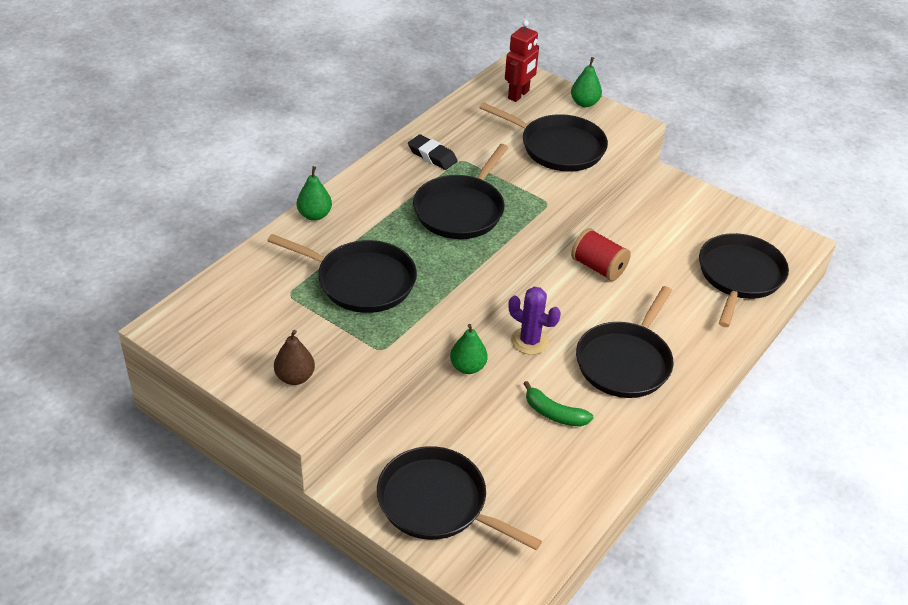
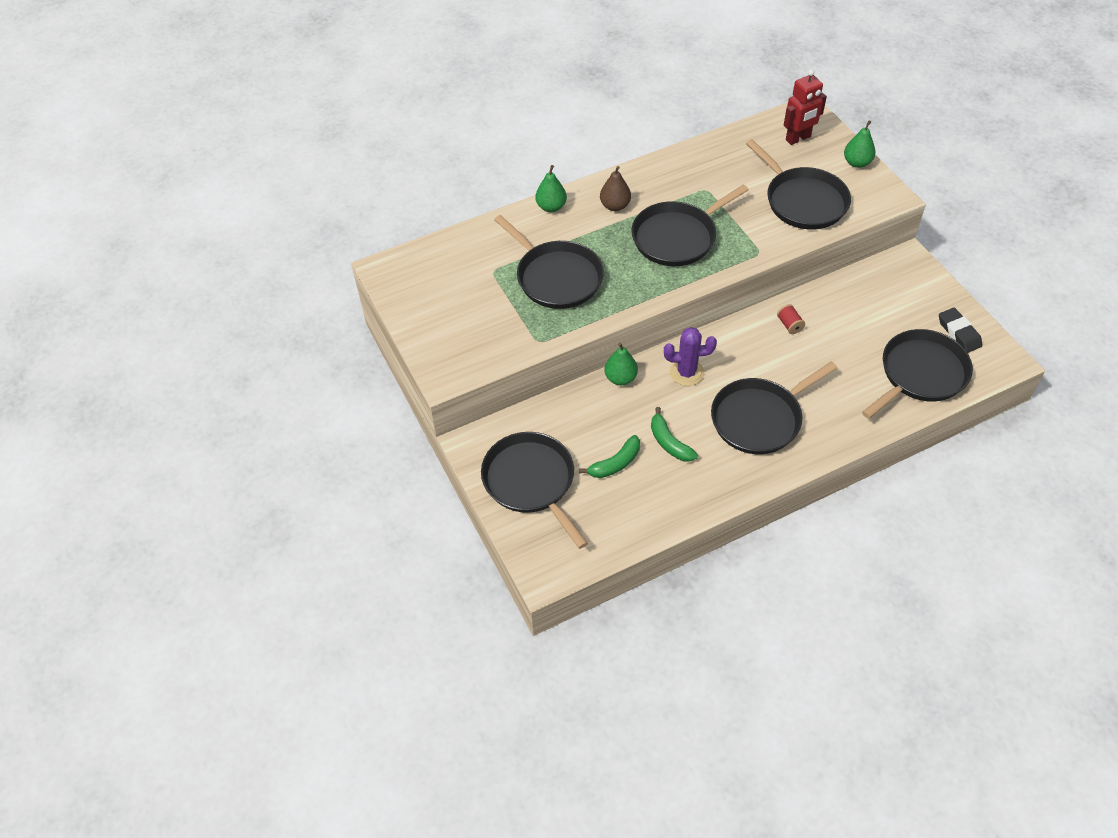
camera: 30 degrees right, 10 degrees up
brown pear [274,330,315,385] -> brown pear moved to [600,166,631,211]
black eraser [408,134,457,170] -> black eraser moved to [939,308,983,353]
purple cactus [509,287,561,355] -> purple cactus turned 60 degrees counterclockwise [664,327,717,386]
red spool [571,228,631,281] -> red spool [777,304,805,334], size x0.54
none -> green banana [579,435,640,478]

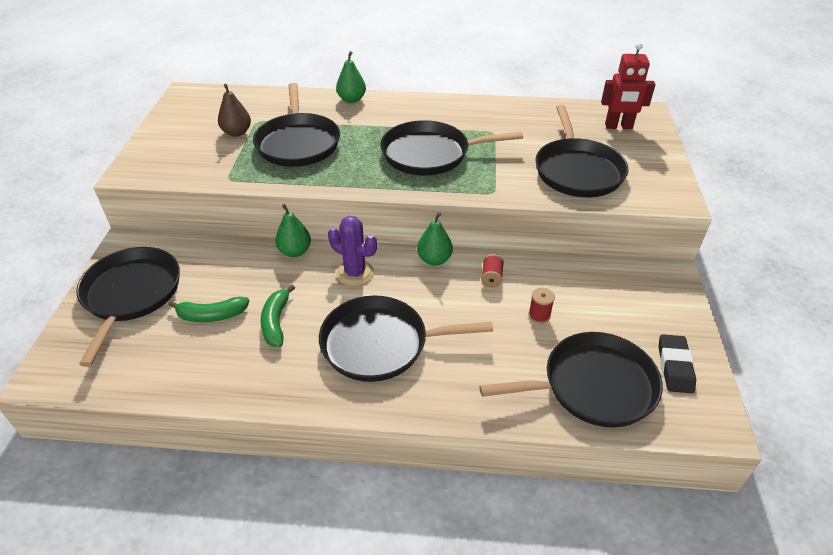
camera: 30 degrees right, 10 degrees down
brown pear [600,166,631,211] -> brown pear moved to [218,84,251,137]
green pear [844,121,876,168] -> green pear moved to [417,212,453,266]
none -> red spool [528,288,555,324]

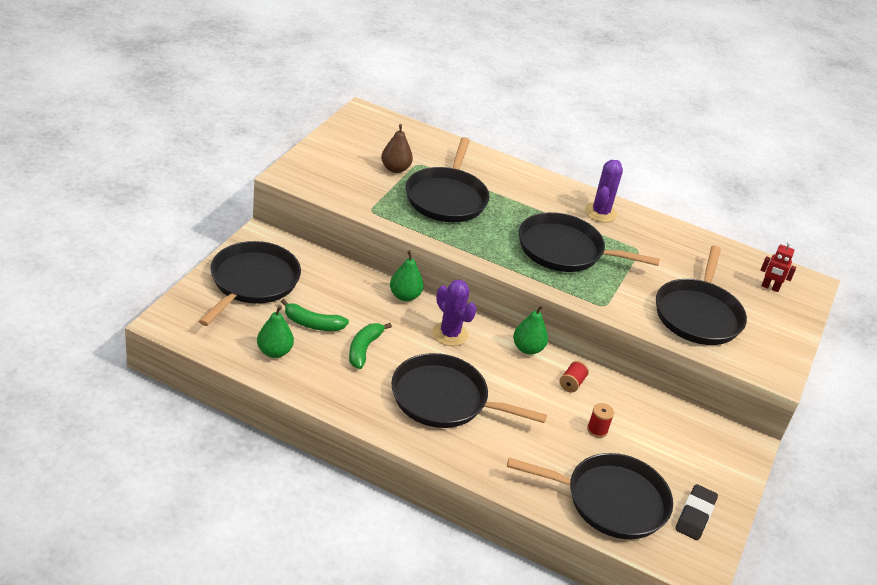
camera: 15 degrees right, 5 degrees down
green pear [336,51,366,103] -> green pear moved to [257,306,294,358]
red robot [601,43,656,129] -> red robot [760,242,796,292], size x0.63
none -> purple cactus [585,160,623,223]

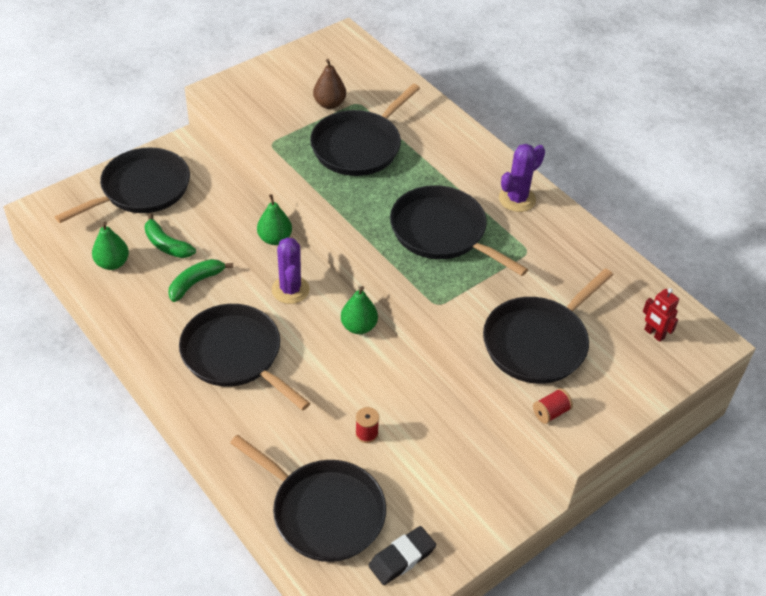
camera: 30 degrees right, 10 degrees up
red spool [560,361,589,392] -> red spool moved to [533,388,573,424]

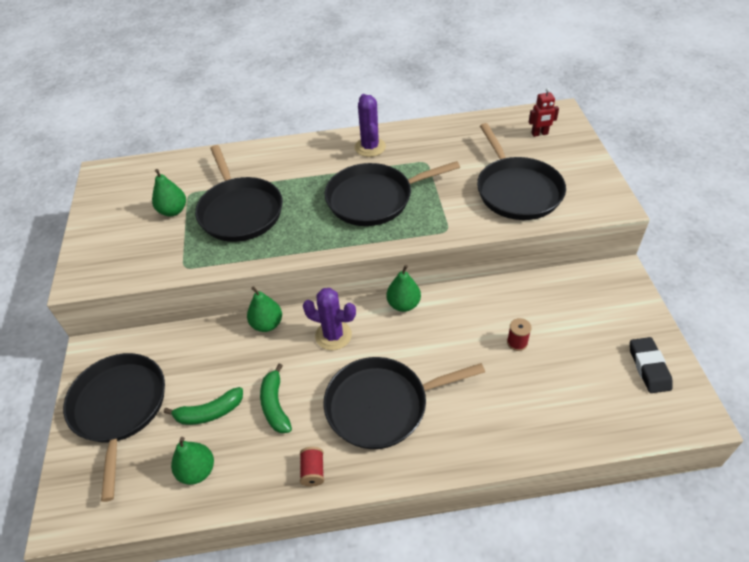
camera: 55 degrees left, 0 degrees up
black pan [230,435,386,562] -> none
brown pear [313,59,346,109] -> green pear [152,169,186,216]
red spool [533,388,573,424] -> red spool moved to [300,447,324,487]

